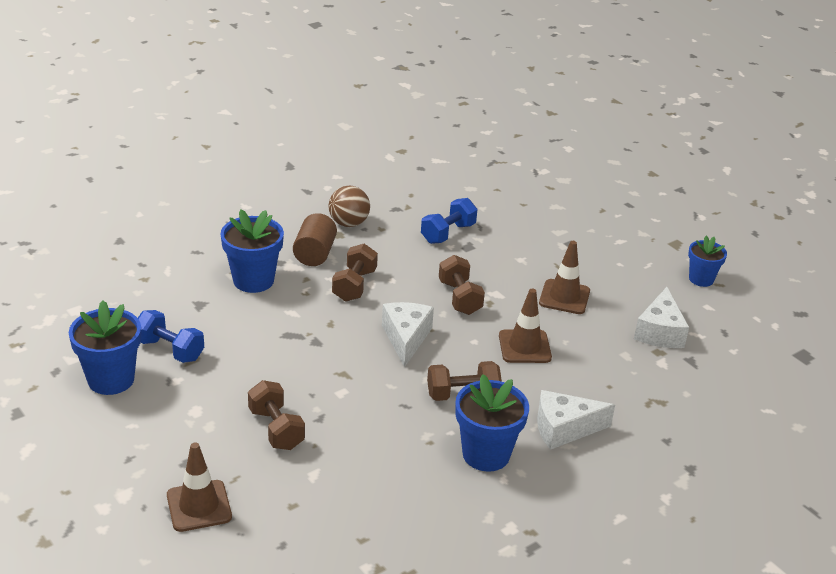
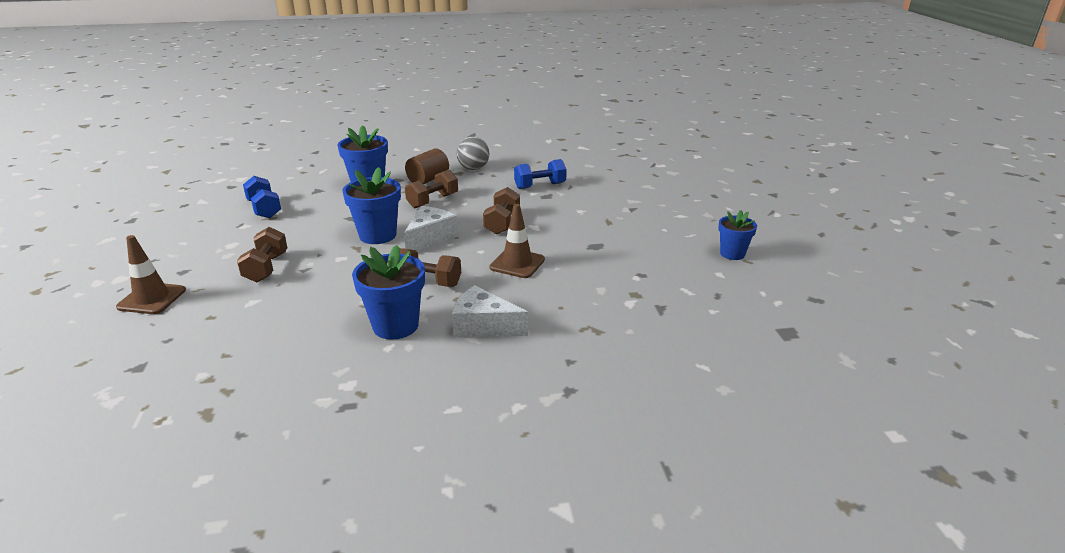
camera: 30 degrees right, 5 degrees down
blue flower pot [69,301,141,395] -> blue flower pot moved to [342,167,401,244]
brown ball [329,186,370,227] -> grey ball [456,137,489,170]
brown traffic cone [539,241,590,314] -> none
white cheese [634,287,689,348] -> none

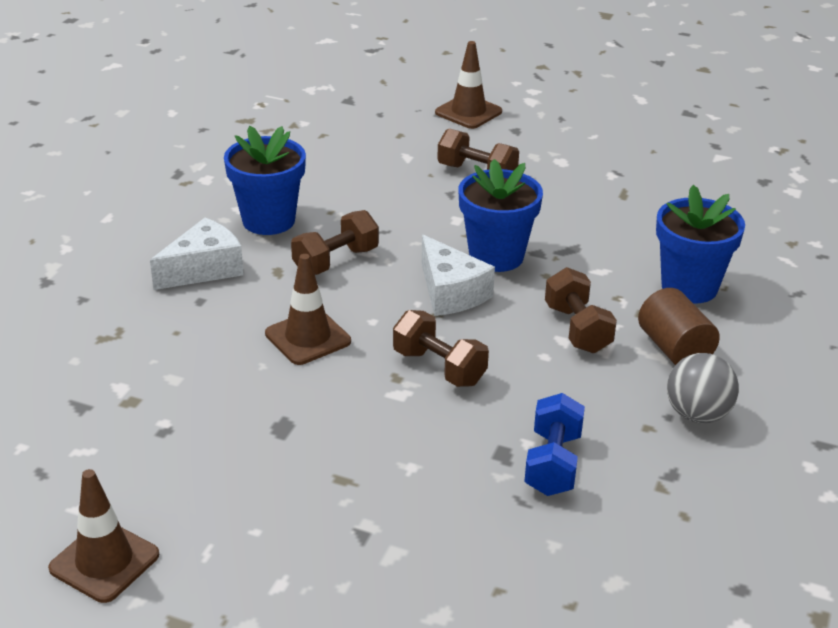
camera: 120 degrees right, 5 degrees up
blue dumbbell [243,176,281,218] -> none
blue flower pot [718,210,757,260] -> brown traffic cone [48,469,159,603]

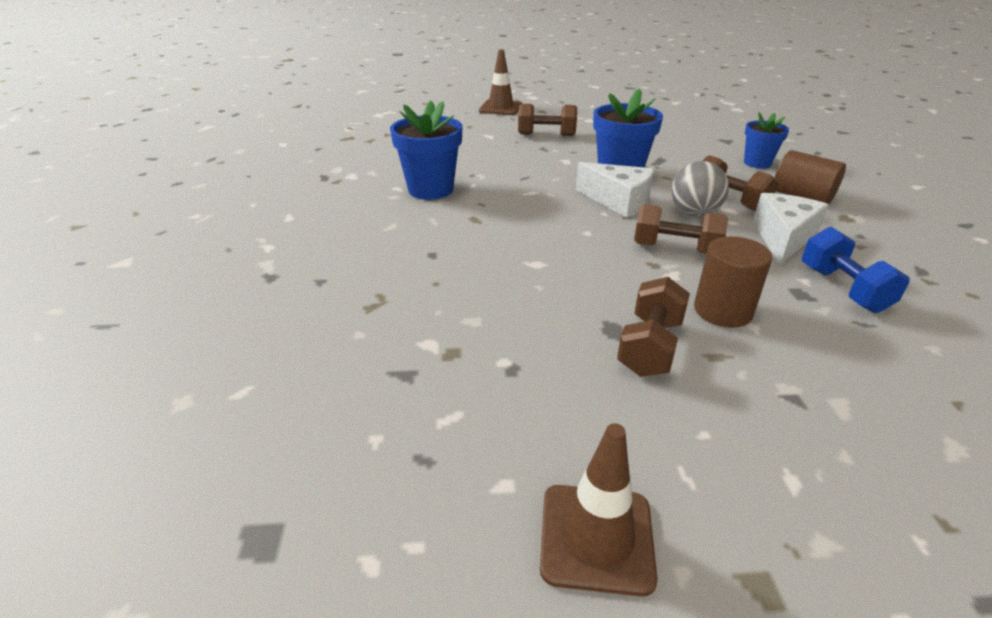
camera: 25 degrees left, 0 degrees up
white cheese [150,218,244,290] -> white cheese moved to [753,193,828,264]
brown traffic cone [265,254,351,365] -> none
brown dumbbell [291,210,379,275] -> brown dumbbell moved to [617,277,690,377]
blue flower pot [656,185,745,304] -> blue flower pot [744,113,789,168], size x0.63
grey ball [667,353,739,423] -> grey ball moved to [672,161,729,216]
none -> brown cylinder [694,236,772,328]

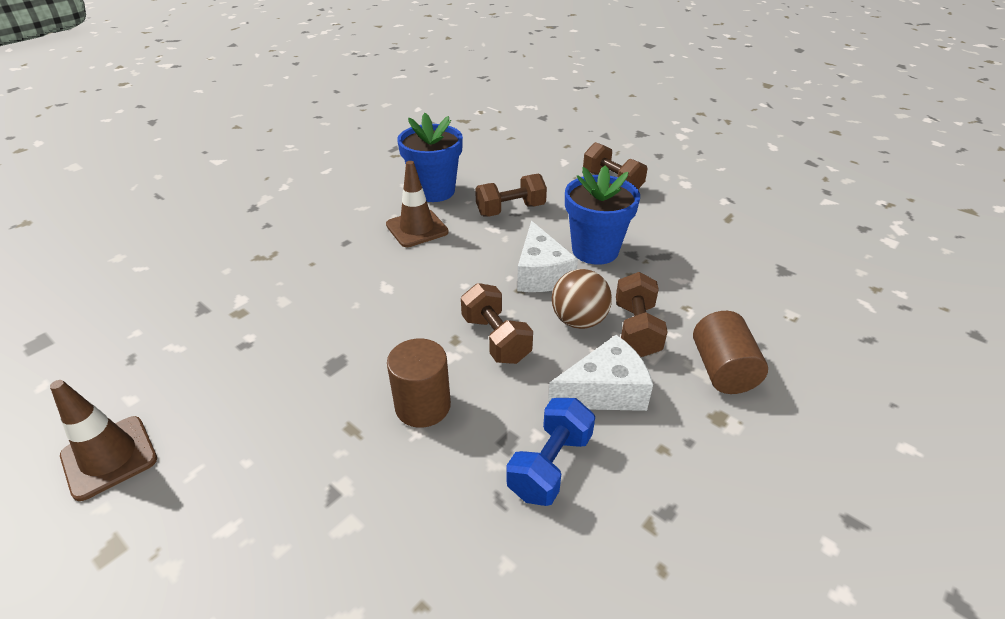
camera: 45 degrees right, 5 degrees up
brown traffic cone [479,49,522,115] -> brown traffic cone moved to [386,161,449,247]
brown dumbbell [617,277,690,377] -> brown dumbbell moved to [475,174,547,217]
grey ball [672,161,729,216] -> brown ball [552,269,612,329]
blue flower pot [744,113,789,168] -> none

